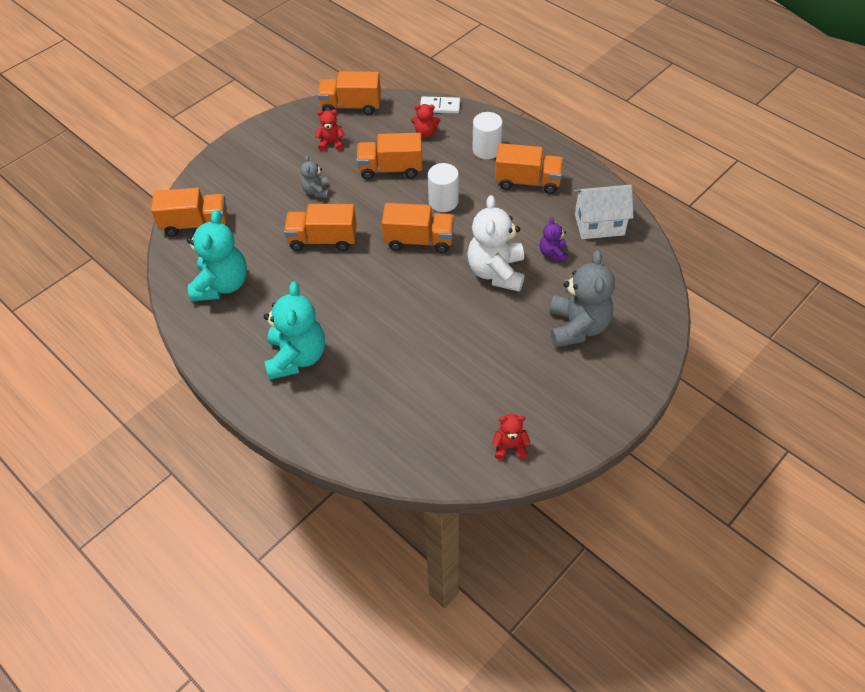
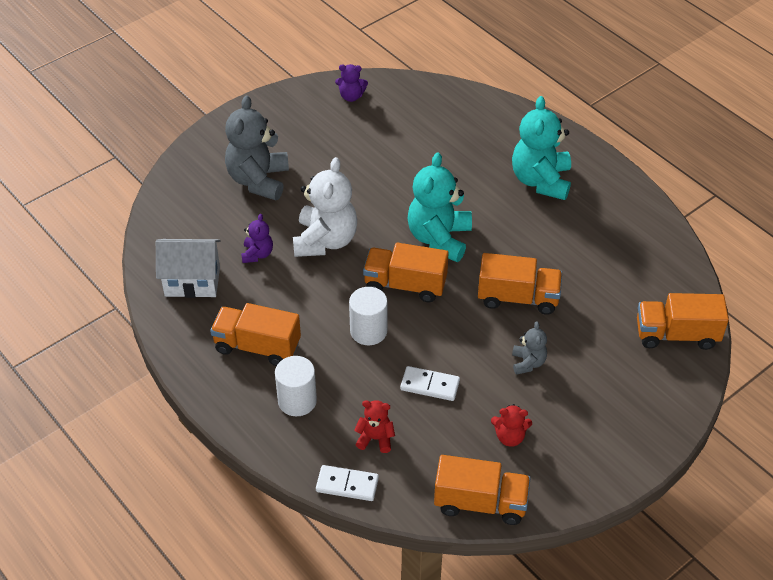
camera: 175 degrees left, 5 degrees down
turquoise teddy bear [187,210,247,302] -> turquoise teddy bear moved to [407,152,472,262]
orange truck [357,133,422,180] -> white domino [400,366,460,401]
red teddy bear [492,414,531,460] -> purple teddy bear [335,64,368,102]

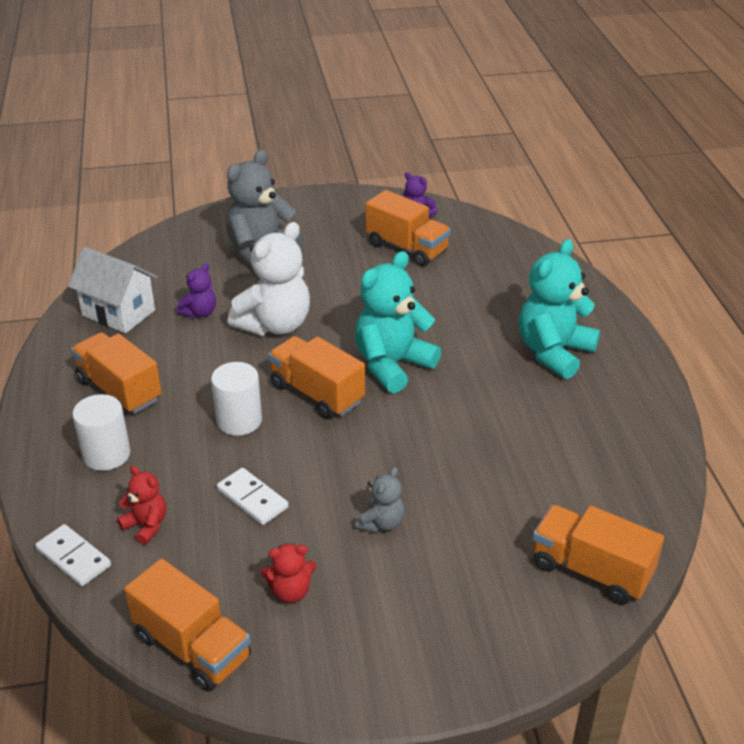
camera: 30 degrees right, 10 degrees down
orange truck [478,253,562,315] -> orange truck moved to [366,190,451,266]
red teddy bear [491,404,532,447] -> red teddy bear turned 45 degrees counterclockwise [261,543,317,603]

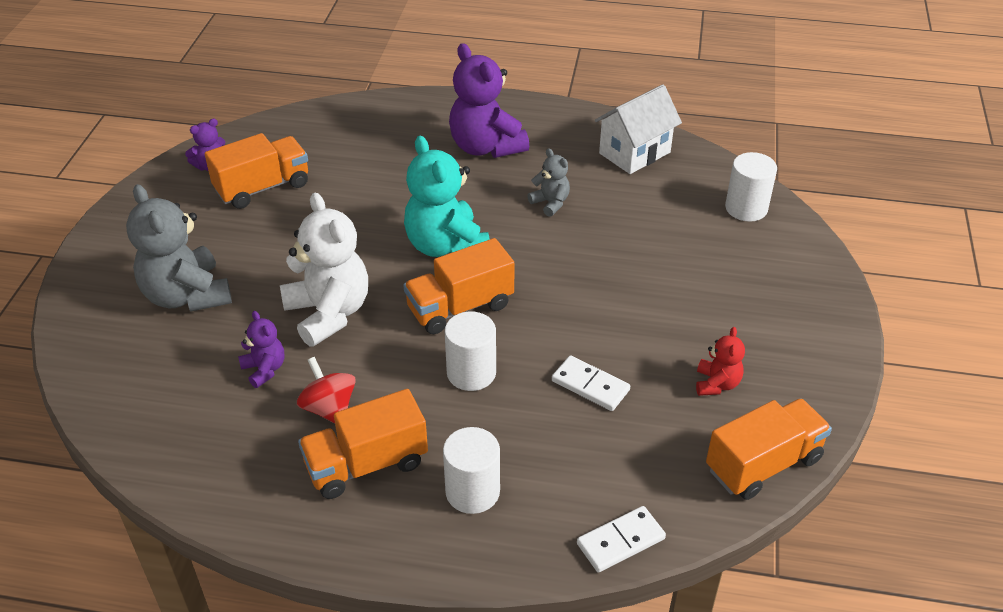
camera: 70 degrees left, 5 degrees up
white house [68,247,157,333] -> white house moved to [595,85,682,174]
red teddy bear [117,466,166,545] -> none
white domino [217,468,288,525] -> white domino turned 60 degrees clockwise [552,355,630,411]
grey teddy bear [355,467,405,533] -> grey teddy bear moved to [527,148,570,217]
turquoise teddy bear [519,239,600,379] -> purple teddy bear [449,43,529,158]
orange truck [533,505,664,605] -> white cylinder [725,152,777,222]
none -> red spinning top [297,357,356,423]

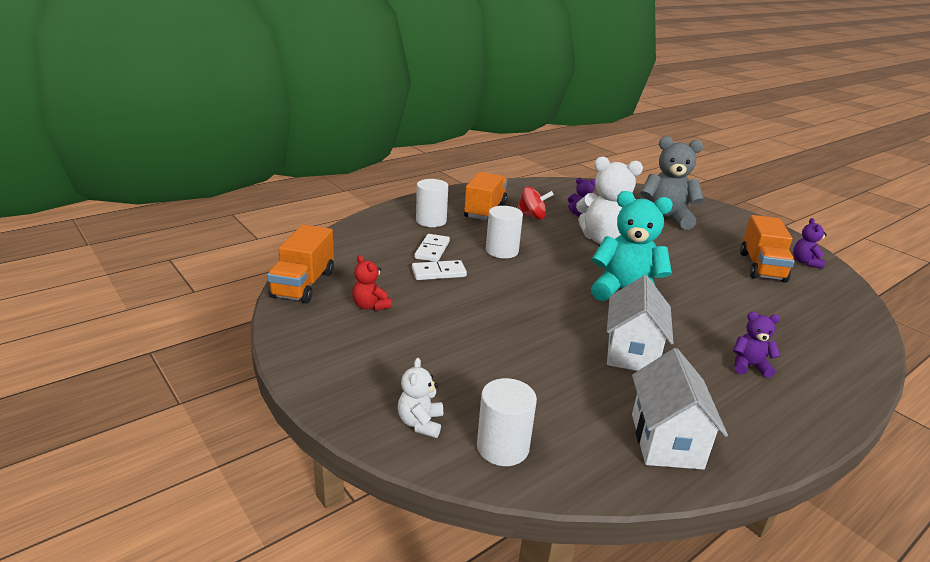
camera: 130 degrees right, 15 degrees down
orange truck [403,238,515,334] -> none
purple teddy bear [449,43,529,158] -> purple teddy bear [733,312,780,378], size x0.50
grey teddy bear [527,148,570,217] -> white house [607,275,673,371]
white domino [577,506,666,572] -> white domino moved to [415,234,450,262]
none -> white teddy bear [398,358,443,438]

